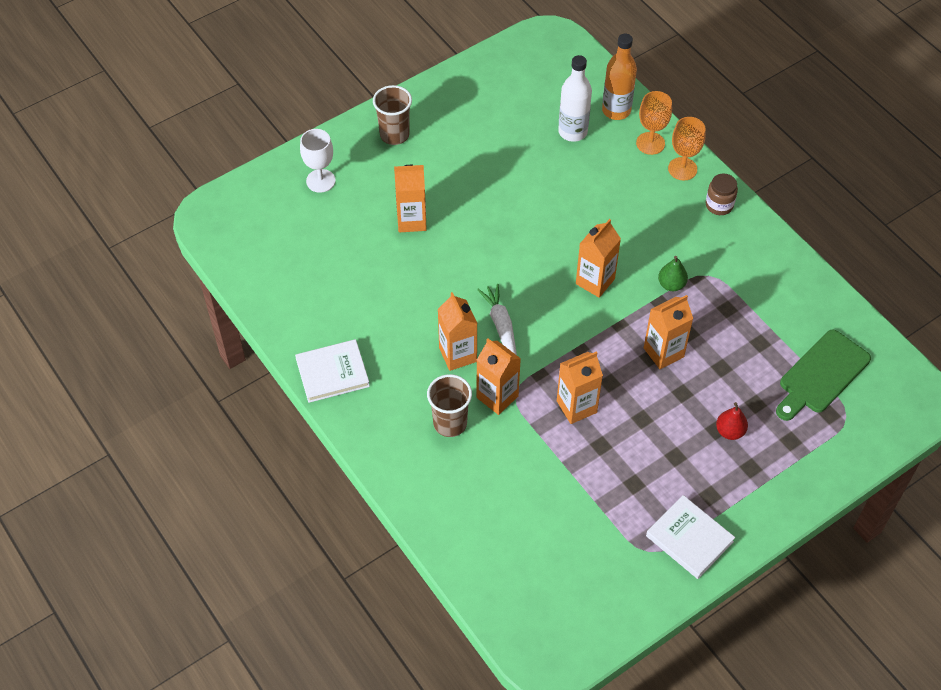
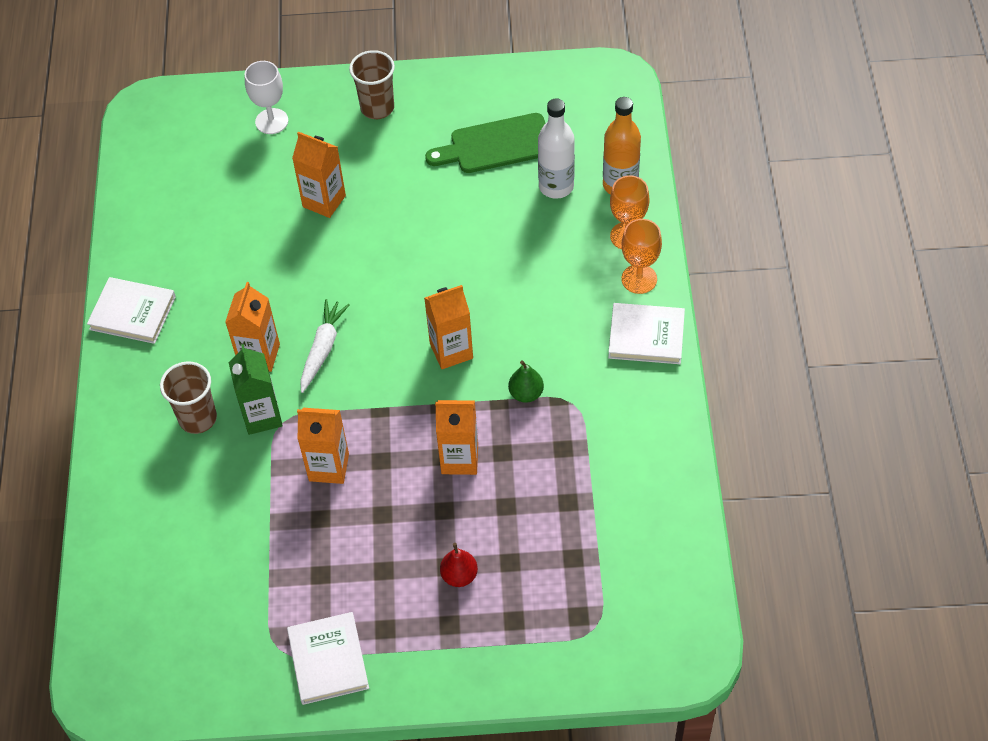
camera: 35 degrees right, 0 degrees up
orange carton [476,338,521,415] -> green carton [228,344,283,435]
brown jar [706,173,738,215] -> white book [608,303,685,364]
green cutting board [776,329,871,421] -> green cutting board moved to [425,113,546,173]

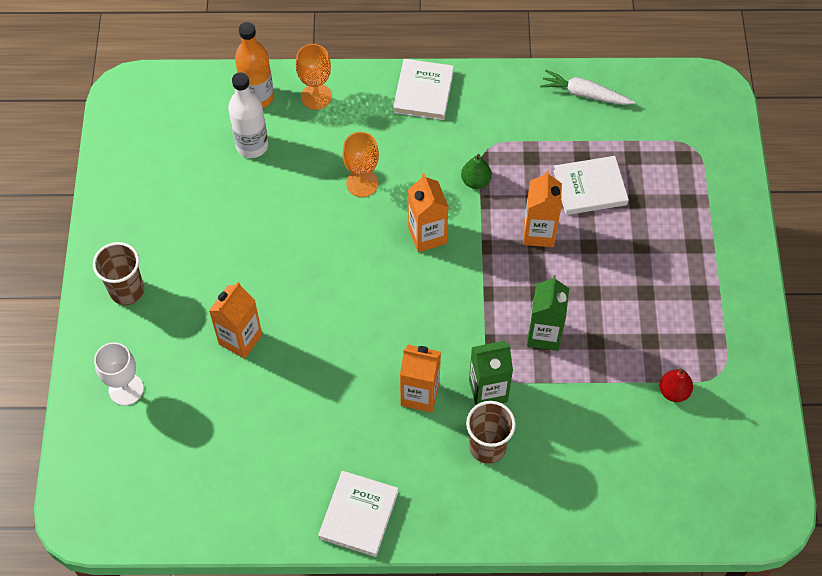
camera: 90 degrees left, 5 degrees up
white book [287,612,369,705] -> white book moved to [553,156,629,215]
orange carton [297,408,349,484] -> green carton [527,275,569,351]
white carrot [300,299,350,393] -> white carrot moved to [540,70,635,105]
green cutting board [425,113,546,173] -> none
red pear [440,543,478,587] -> red pear moved to [660,368,693,402]
orange goblet [621,219,662,294] -> orange goblet moved to [342,132,379,197]

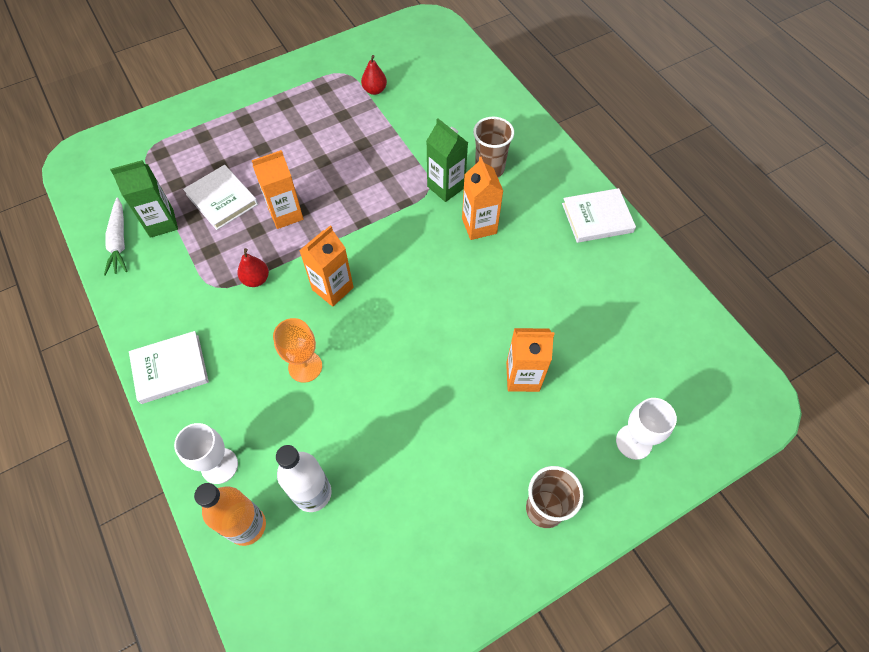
camera: 120 degrees left, 0 degrees up
orange goblet [296,44,332,110] -> white goblet [174,423,238,484]
green pear [461,154,492,189] -> red pear [238,248,269,287]
green carton [527,275,569,351] -> green carton moved to [110,160,178,238]

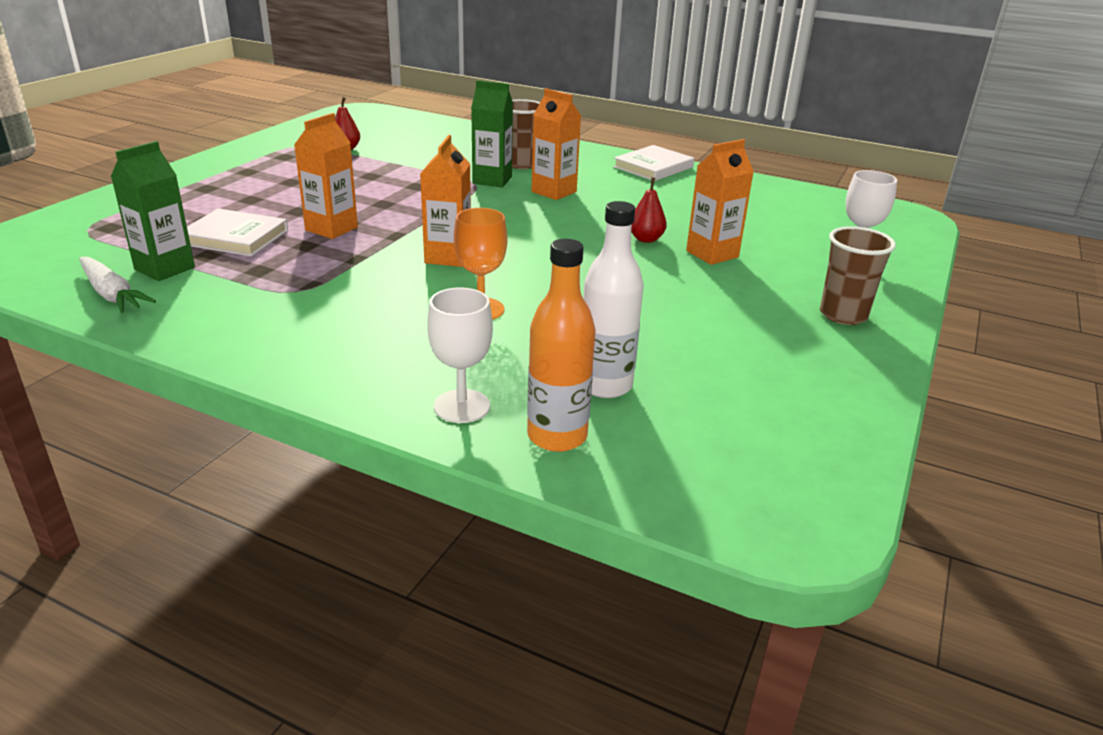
camera: 35 degrees left, 30 degrees down
white book [129,331,209,404] -> none
red pear [238,248,269,287] -> red pear moved to [631,177,667,243]

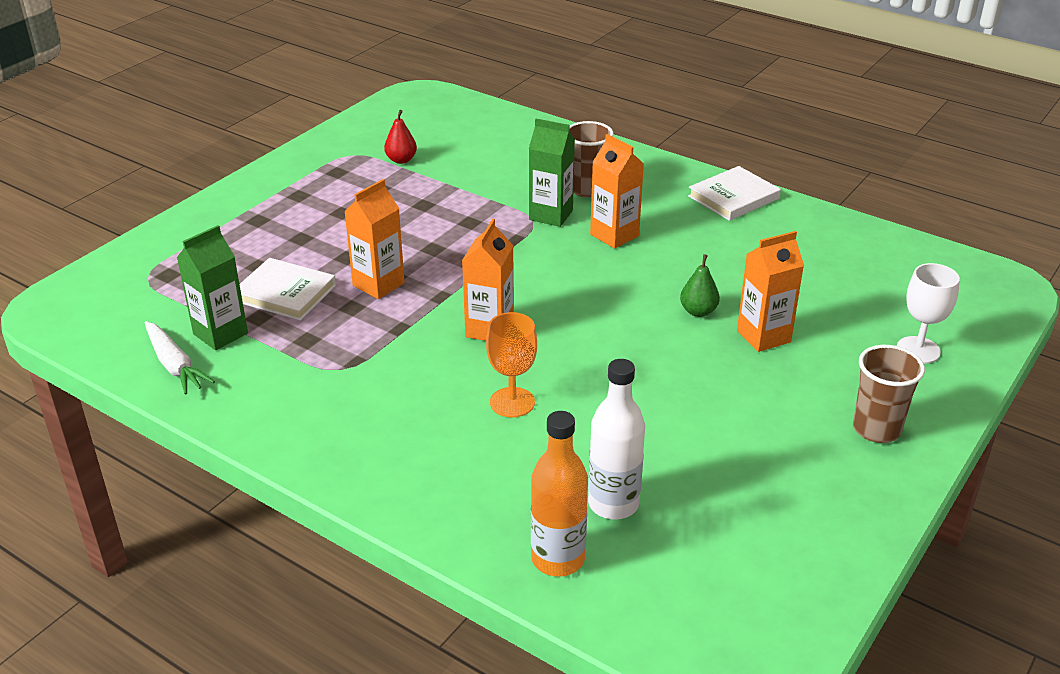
camera: 10 degrees right, 5 degrees up
white goblet [427,287,493,423] -> none
red pear [631,177,667,243] -> green pear [680,254,720,317]

